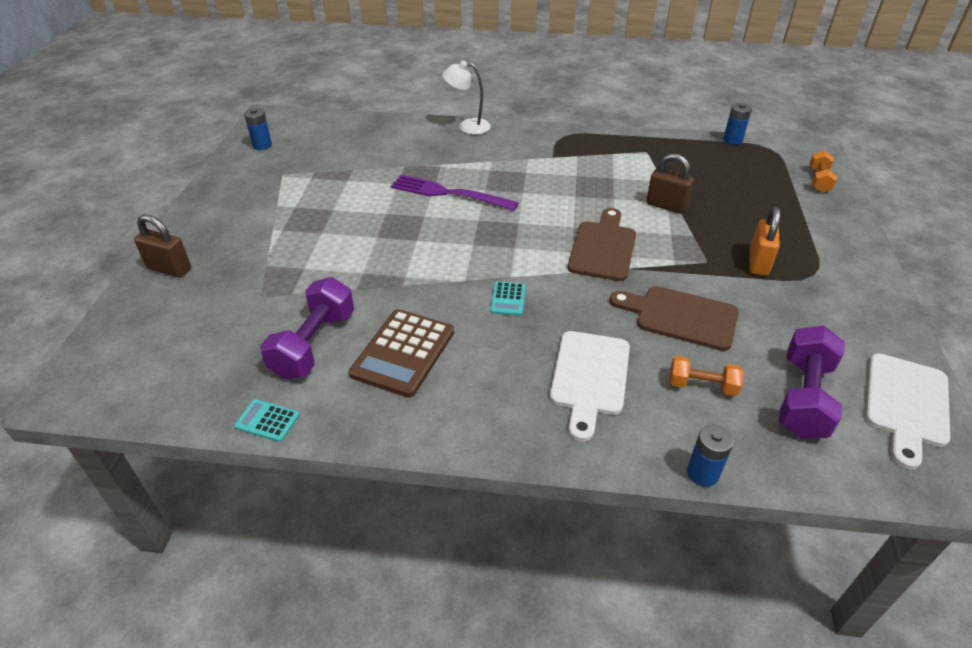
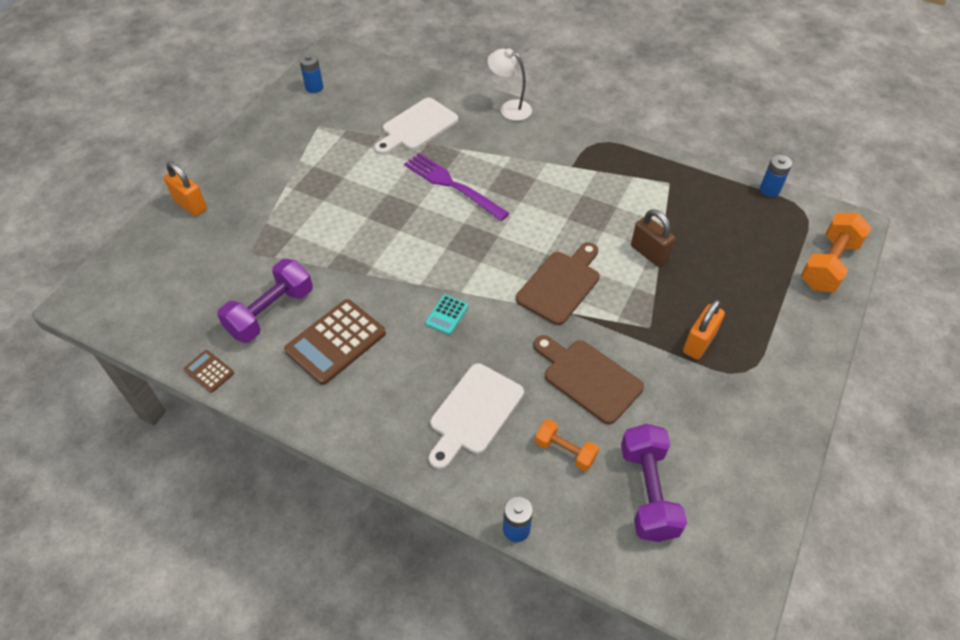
camera: 20 degrees right, 10 degrees up
brown padlock [134,215,191,277] -> orange padlock [164,161,207,217]
turquoise calculator [234,399,300,442] -> brown calculator [183,350,234,393]
purple dumbbell [779,326,845,439] -> purple dumbbell turned 45 degrees counterclockwise [621,424,687,542]
orange dumbbell [809,151,837,192] -> orange dumbbell [801,213,871,292], size x1.71
white cutting board [865,353,950,469] -> white cutting board moved to [374,98,458,155]

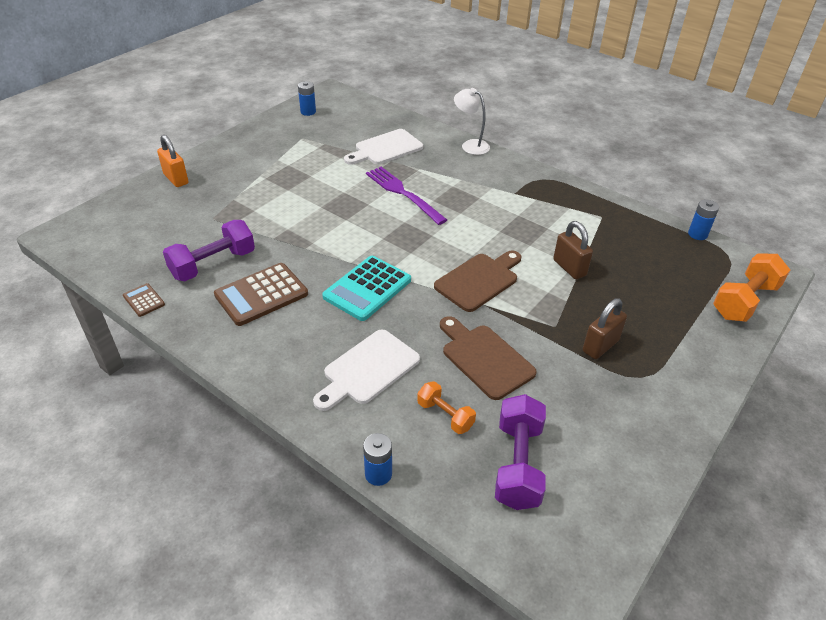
camera: 10 degrees right, 10 degrees down
turquoise calculator [425,294,468,335] -> turquoise calculator [322,256,411,321], size x2.04
orange padlock [683,299,725,360] -> brown padlock [583,298,627,359]

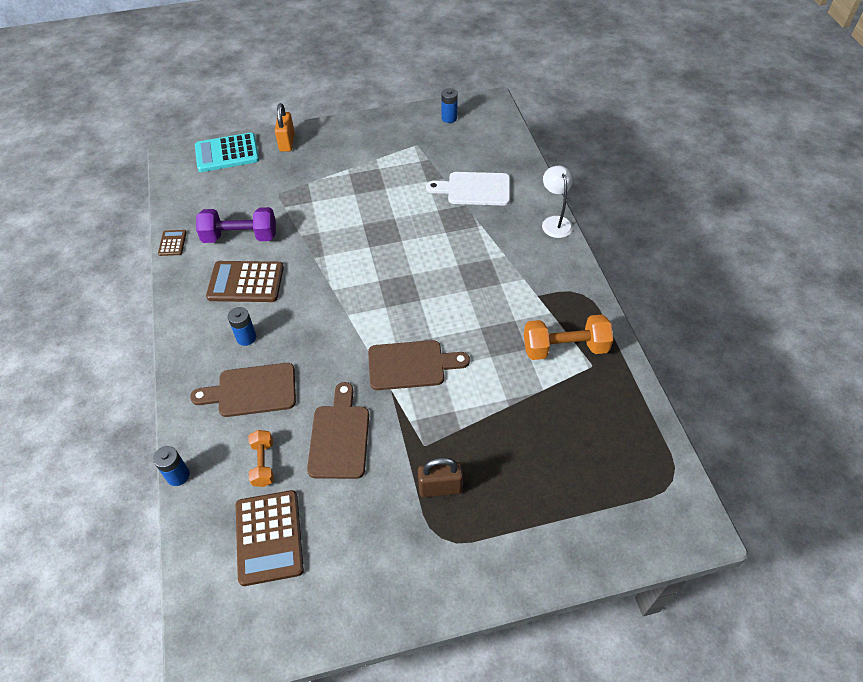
camera: 40 degrees right, 10 degrees up
white cutting board [313,330,420,411] -> brown cutting board [190,363,296,417]
turquoise calculator [322,256,411,321] -> turquoise calculator moved to [195,133,259,172]
purple fork [366,167,447,225] -> none
purple dumbbell [495,394,546,510] -> brown calculator [236,490,304,586]
brown padlock [553,221,593,279] -> none
blue battery [688,200,719,240] -> blue battery moved to [228,307,256,346]
orange dumbbell [713,253,790,322] -> orange dumbbell moved to [524,315,613,360]

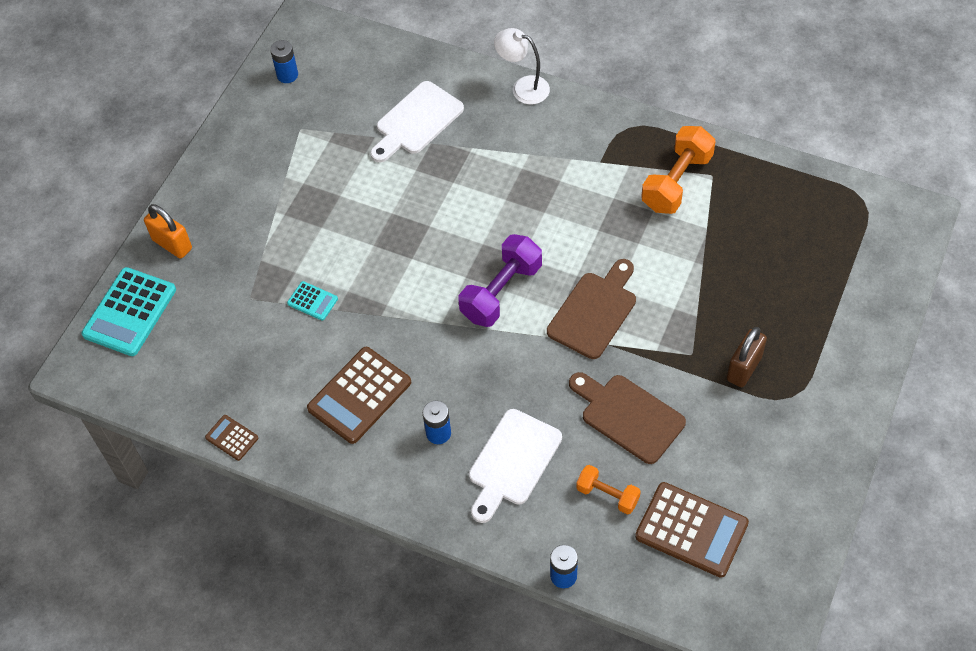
camera: 50 degrees left, 5 degrees up
brown cutting board [190,363,296,417] -> white cutting board [469,409,562,523]
purple dumbbell [196,207,276,243] -> purple dumbbell moved to [459,234,542,327]
none -> turquoise calculator [287,281,338,321]

